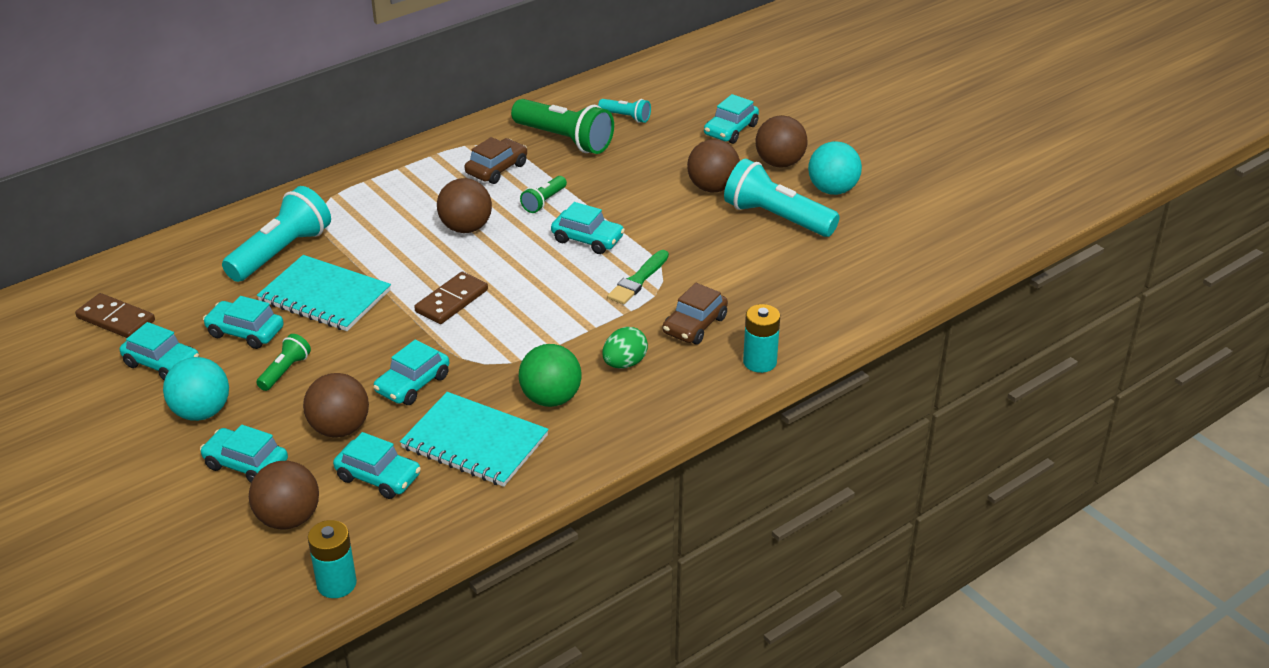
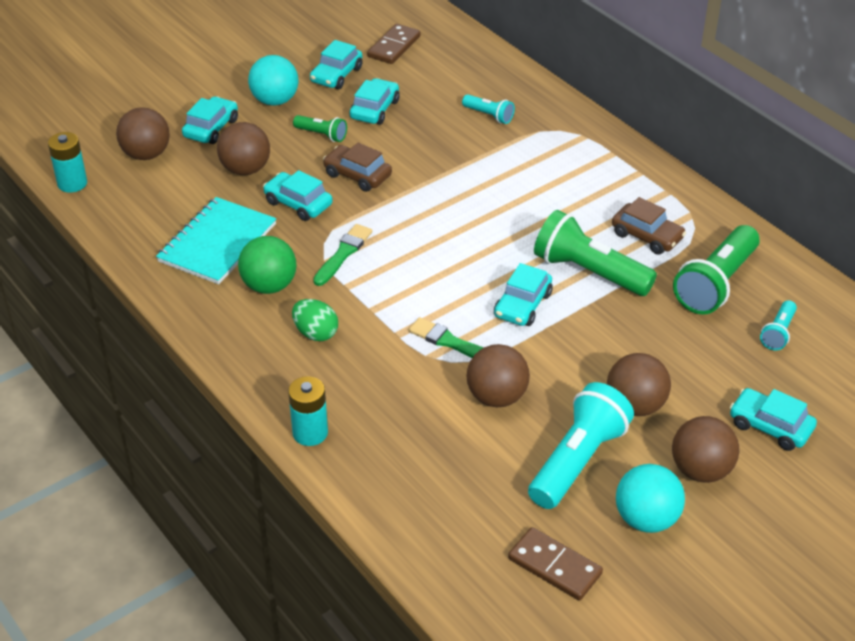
camera: 90 degrees right, 5 degrees up
turquoise flashlight [222,186,331,282] -> turquoise flashlight [462,94,515,124], size x0.50
turquoise notebook [257,255,391,331] -> none
turquoise car [333,432,421,499] -> none
brown domino [414,272,488,324] -> brown domino moved to [508,527,603,601]
brown ball [437,178,492,233] -> brown ball moved to [466,344,530,407]
green flashlight [520,176,567,213] -> green flashlight [534,210,657,296], size x1.99
brown car [662,283,728,345] -> brown car moved to [323,143,392,192]
none -> green brush [313,224,372,286]

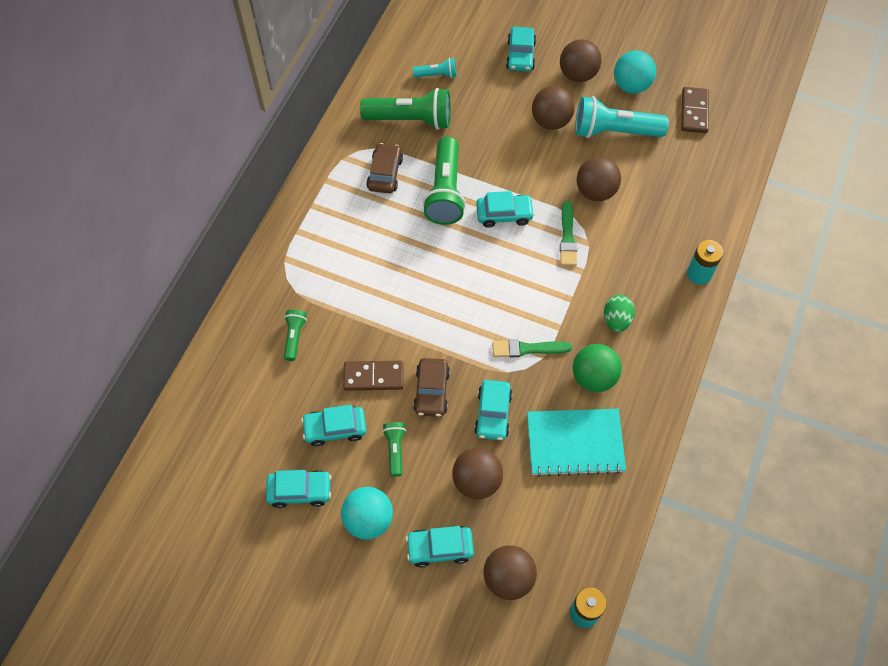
camera: 120 degrees left, 20 degrees up
brown domino [367,24,421,64] -> brown domino moved to [343,361,404,391]
turquoise flashlight [462,94,515,124] -> green flashlight [284,310,307,361]

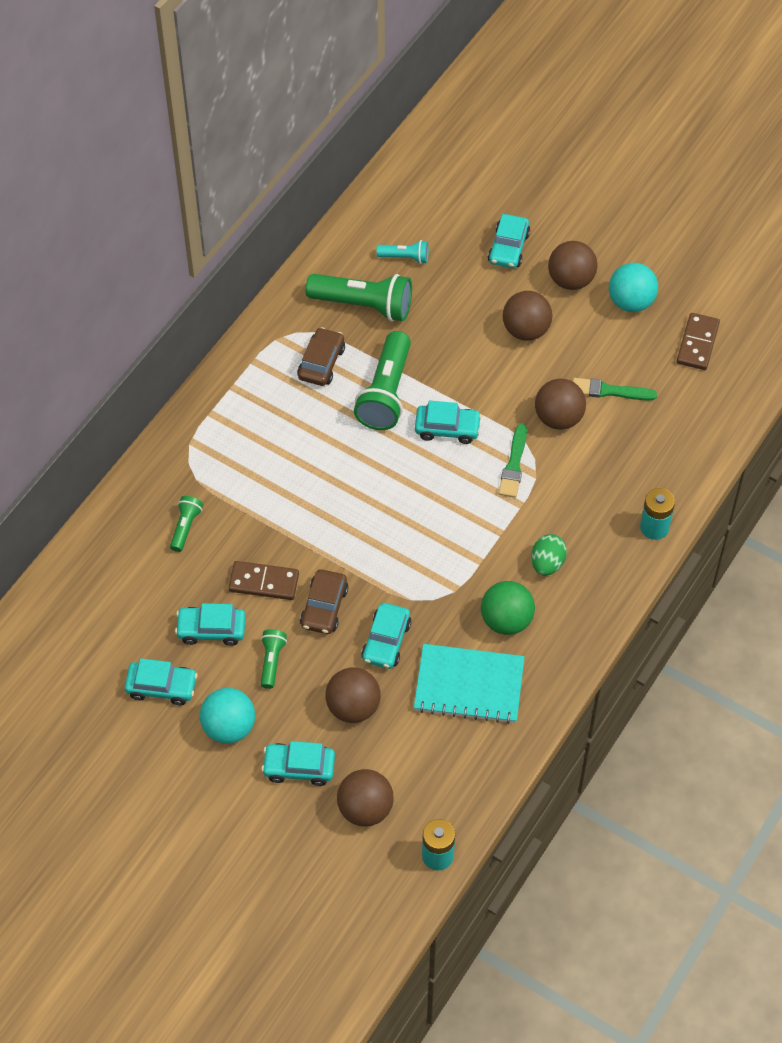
camera: 10 degrees right, 5 degrees down
green brush [492,339,572,358] -> green brush moved to [573,378,657,401]
turquoise flashlight [575,96,669,138] -> none

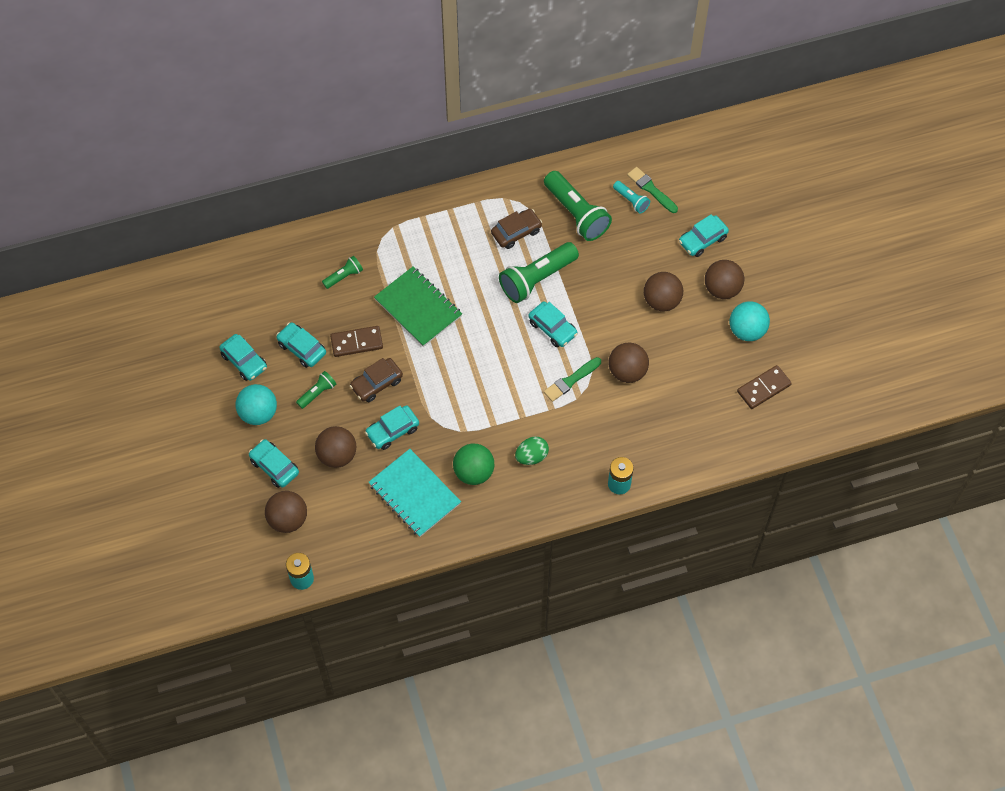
camera: 40 degrees right, 5 degrees up
brown domino [228,561,299,600] -> brown domino turned 60 degrees counterclockwise [330,326,383,357]
green brush [573,378,657,401] -> green brush moved to [627,167,678,213]
none -> green notebook [374,267,462,347]

